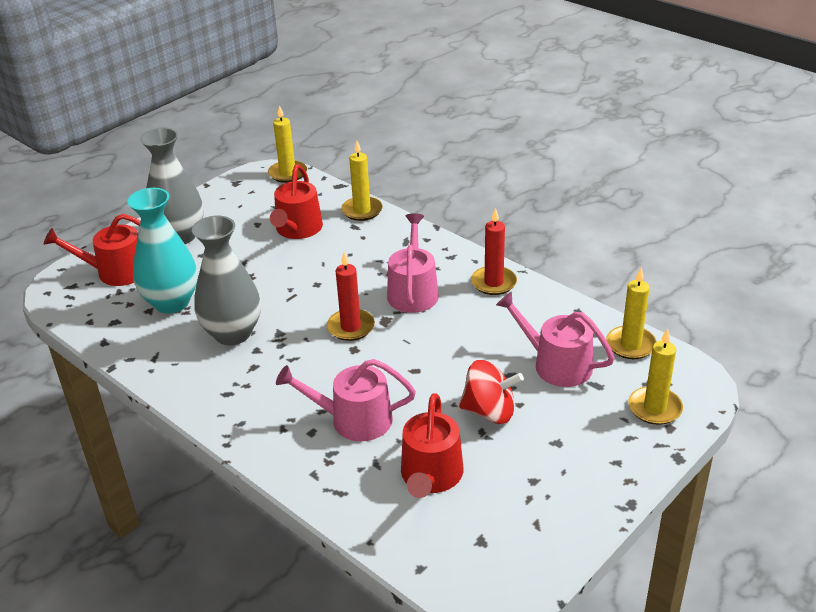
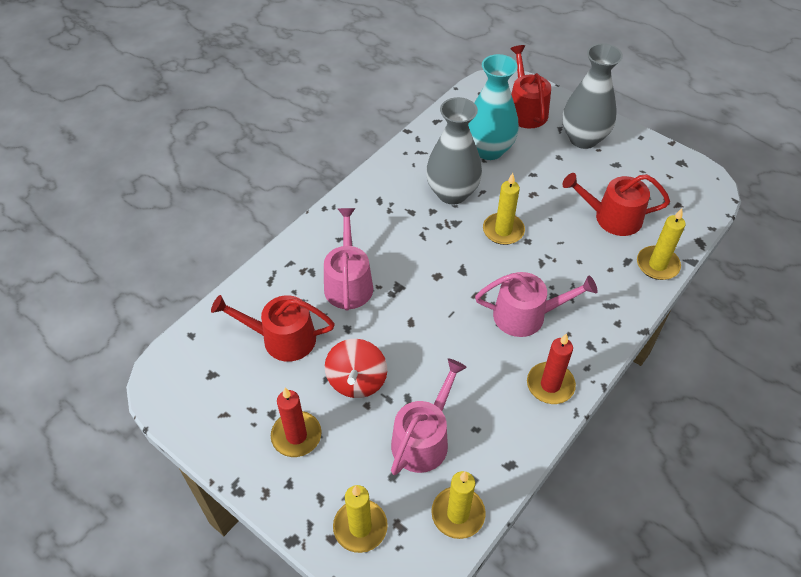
camera: 85 degrees right, 15 degrees up
yellow candle [268,105,307,183] -> yellow candle moved to [483,173,525,245]
red candle [327,252,375,341] -> red candle moved to [271,388,322,457]

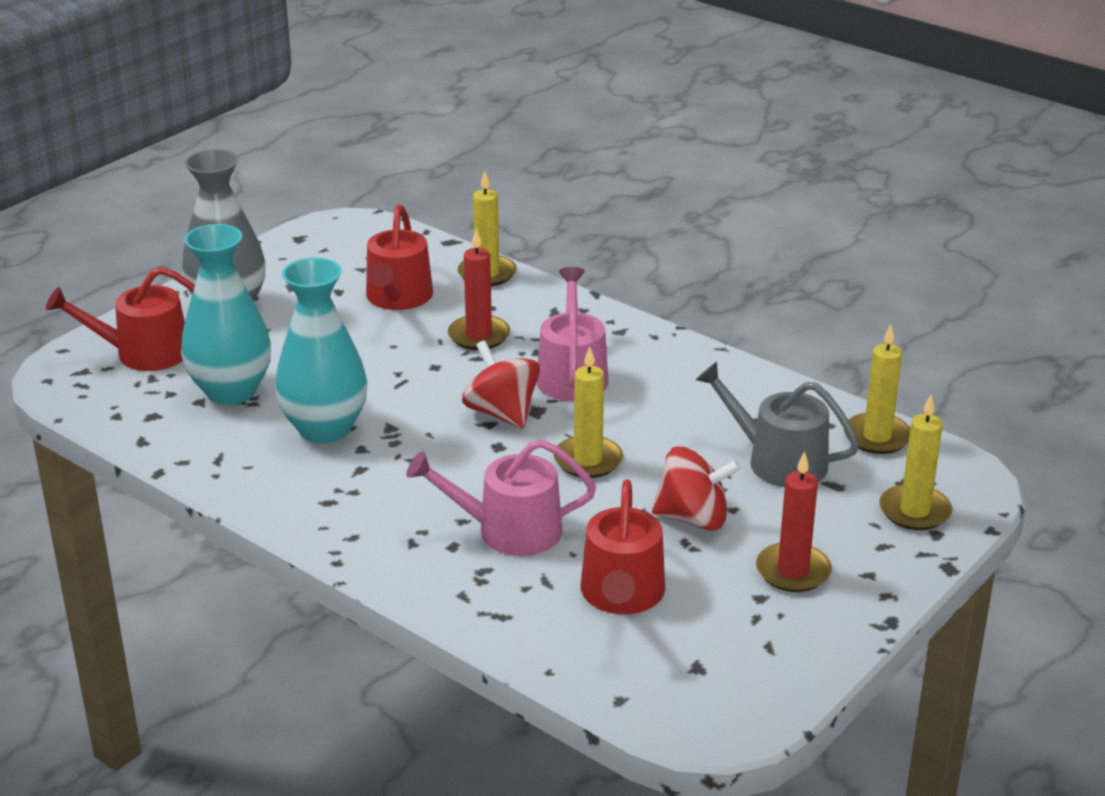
camera: 90 degrees left, 20 degrees down
pink watering can [391,359,467,475] -> grey watering can [696,362,859,487]
grey vase [426,97,482,204] -> turquoise vase [275,258,368,443]
yellow candle [483,173,525,245] -> yellow candle moved to [554,346,623,478]
red candle [527,333,576,404] -> red candle moved to [448,229,510,350]
none -> red spinning top [462,340,540,429]

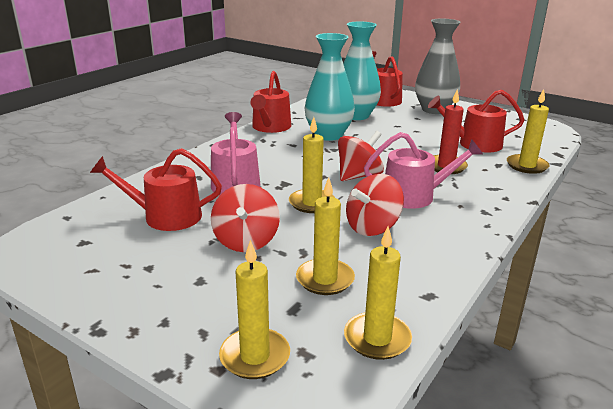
camera: 85 degrees right, 5 degrees down
grey watering can [696,362,859,487] -> yellow candle [296,177,355,295]
red candle [756,451,832,592] -> none
none -> red watering can [250,71,291,133]
none -> red spinning top [346,174,404,236]

